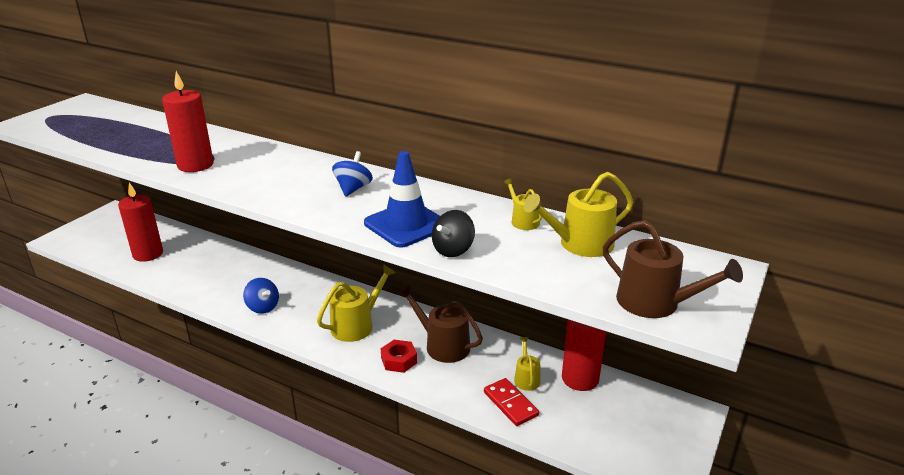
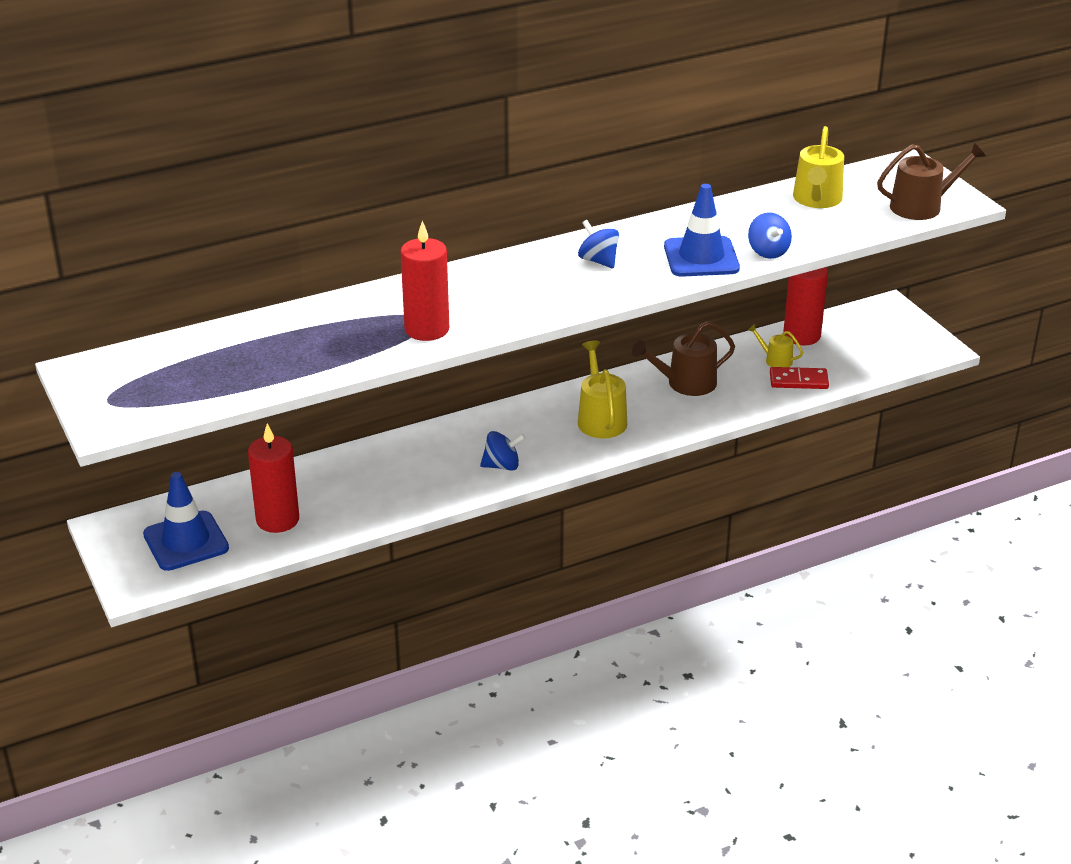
camera: 55 degrees left, 5 degrees up
red nut [380,340,417,373] -> none
black spinning top [432,210,475,257] -> blue spinning top [748,212,792,259]
yellow watering can [503,178,542,230] -> none
none -> blue traffic cone [143,472,229,571]

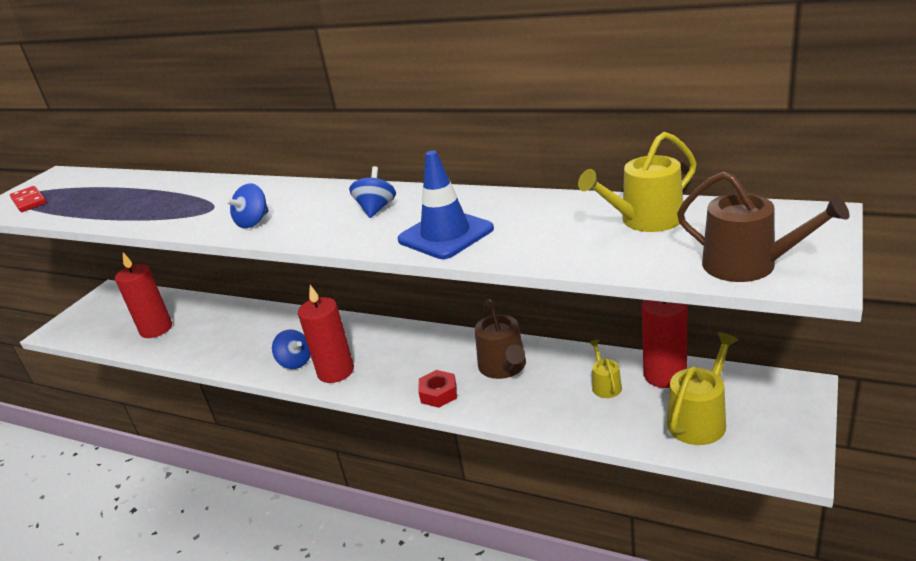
camera: 55 degrees right, 5 degrees down
blue traffic cone [143,472,229,571] -> none
red candle [400,221,449,341] -> red candle moved to [298,285,354,383]
yellow watering can [578,341,627,438] -> yellow watering can moved to [667,332,738,445]
brown watering can [632,321,735,396] -> brown watering can turned 135 degrees counterclockwise [475,299,526,379]
blue spinning top [748,212,792,259] -> blue spinning top moved to [225,183,269,228]
red domino [770,367,829,389] -> red domino moved to [10,186,47,212]
none -> red nut [418,370,457,408]

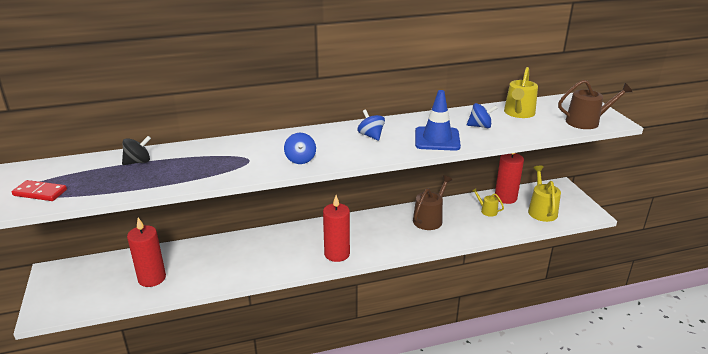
camera: 45 degrees left, 0 degrees up
blue spinning top [272,330,311,369] -> blue spinning top moved to [467,103,497,128]
red nut [418,370,457,408] -> none
brown watering can [475,299,526,379] -> brown watering can turned 90 degrees counterclockwise [413,175,452,230]
none -> black spinning top [122,136,151,165]

